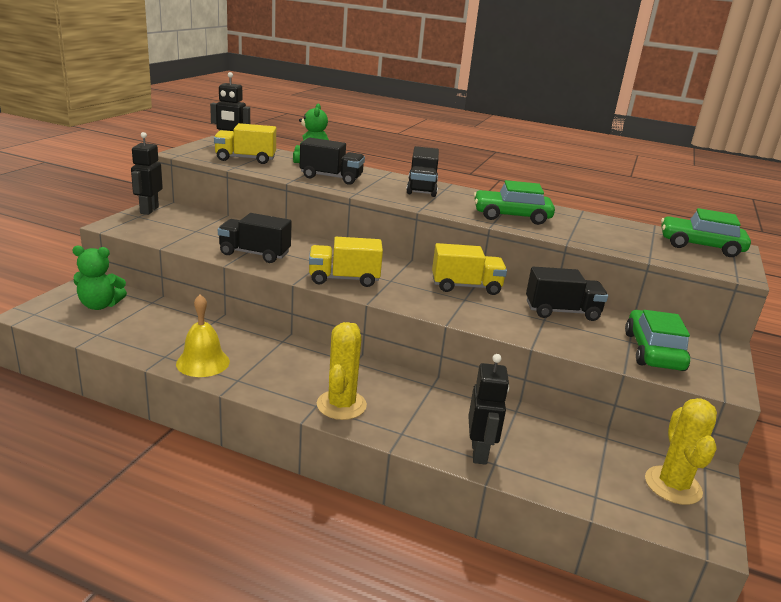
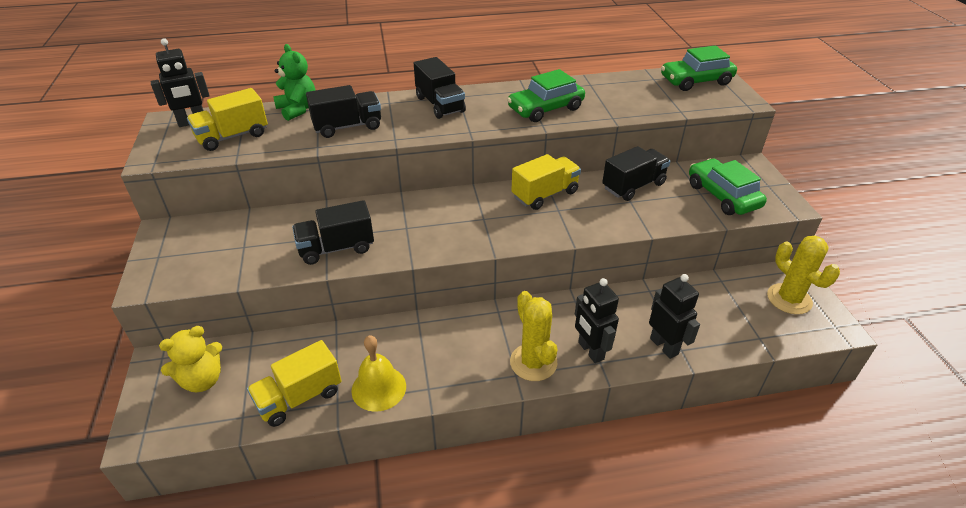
camera: 30 degrees left, 15 degrees up
green teddy bear [72,246,127,310] -> yellow teddy bear [159,326,222,392]
black robot [131,132,163,215] -> black robot moved to [575,278,619,363]
yellow truck [309,237,383,287] -> yellow truck moved to [247,340,341,427]

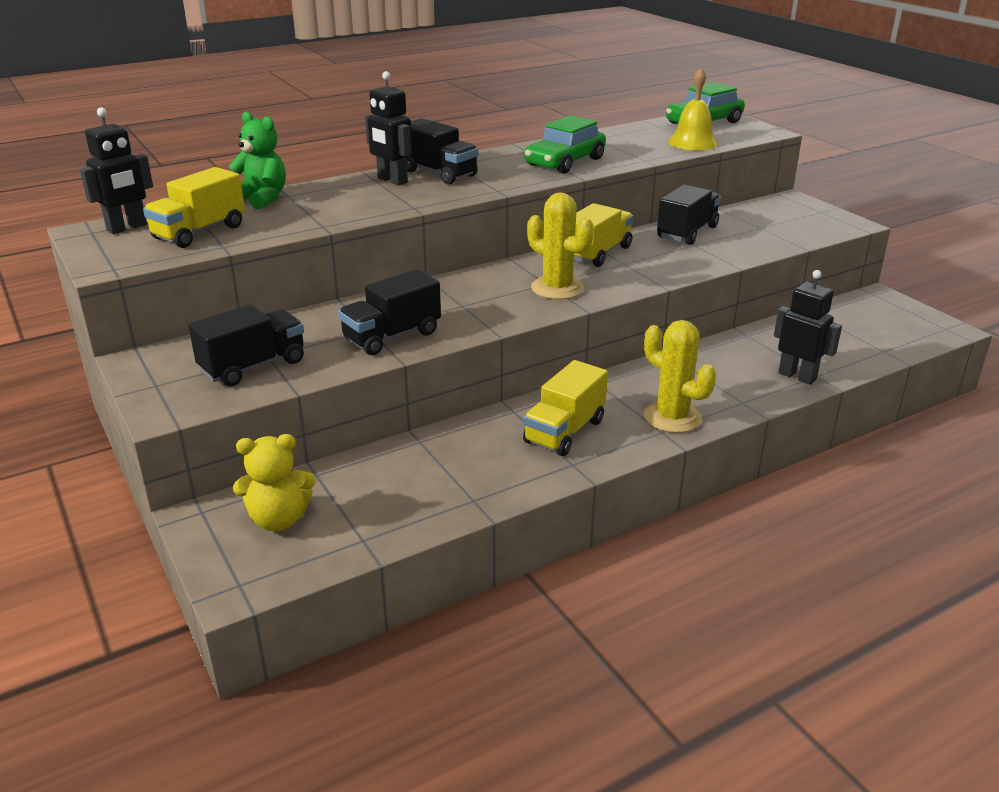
camera: 20 degrees left, 10 degrees down
yellow teddy bear [159,326,222,392] -> yellow teddy bear turned 45 degrees clockwise [233,434,316,531]
yellow truck [247,340,341,427] -> yellow truck moved to [523,360,608,456]
black truck [306,85,381,138] -> black truck moved to [188,304,304,387]
yellow bell [351,335,406,412] -> yellow bell moved to [668,68,718,150]
black robot [575,278,619,363] -> black robot moved to [365,71,412,185]
green car [689,159,767,215] -> none
yellow cactus [767,236,840,315] -> yellow cactus moved to [527,192,594,300]

